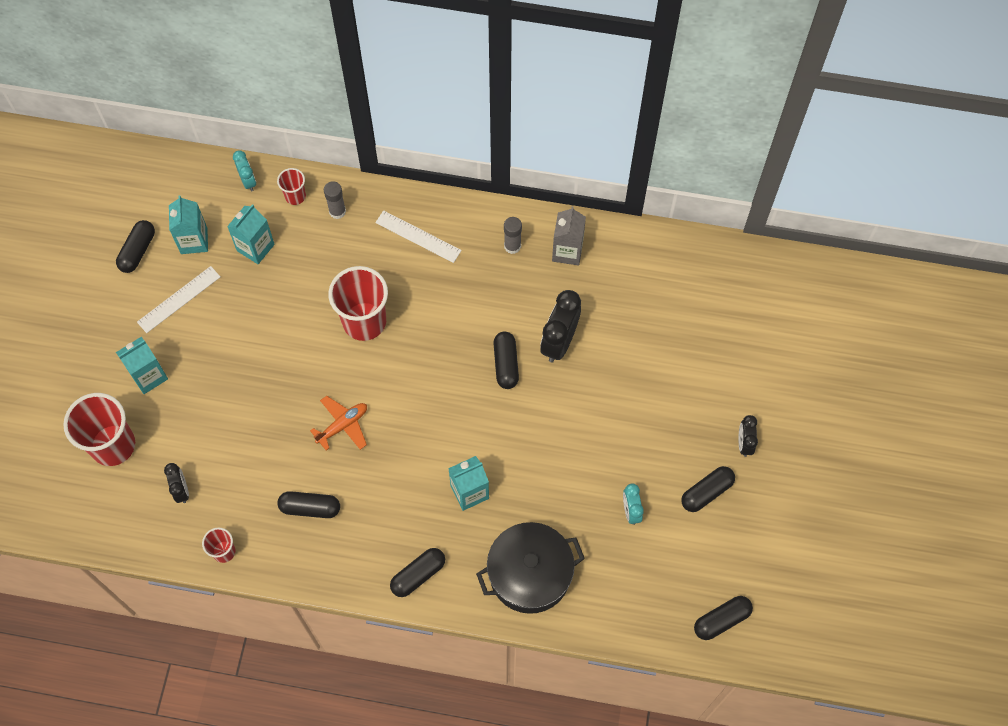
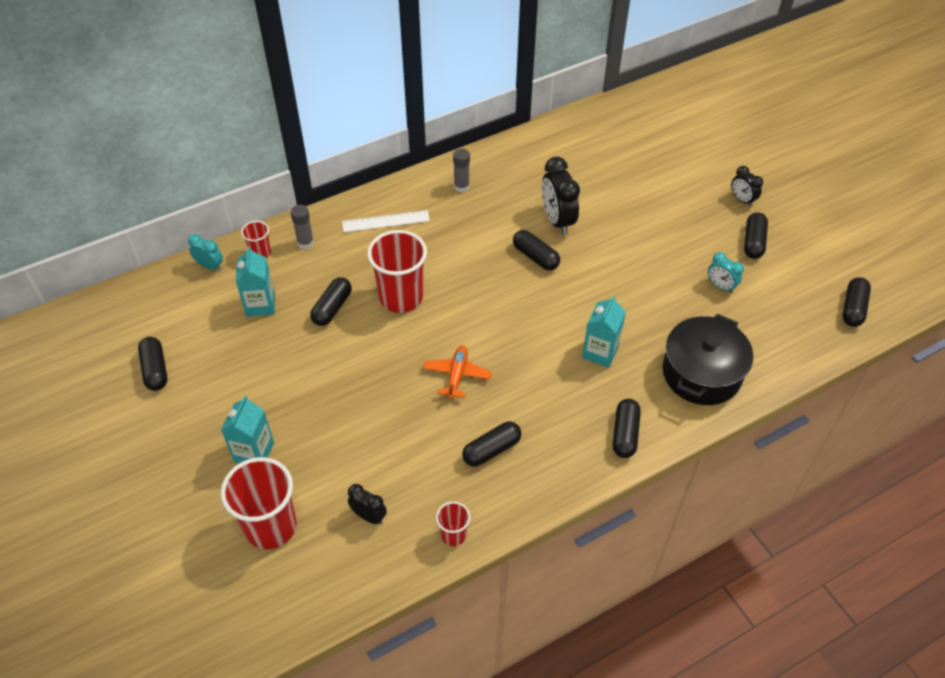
camera: 40 degrees left, 15 degrees down
white ruler [137,266,220,333] -> none
turquoise carton [169,195,208,254] -> none
grey carton [552,206,586,265] -> none
none -> black capsule [310,277,352,326]

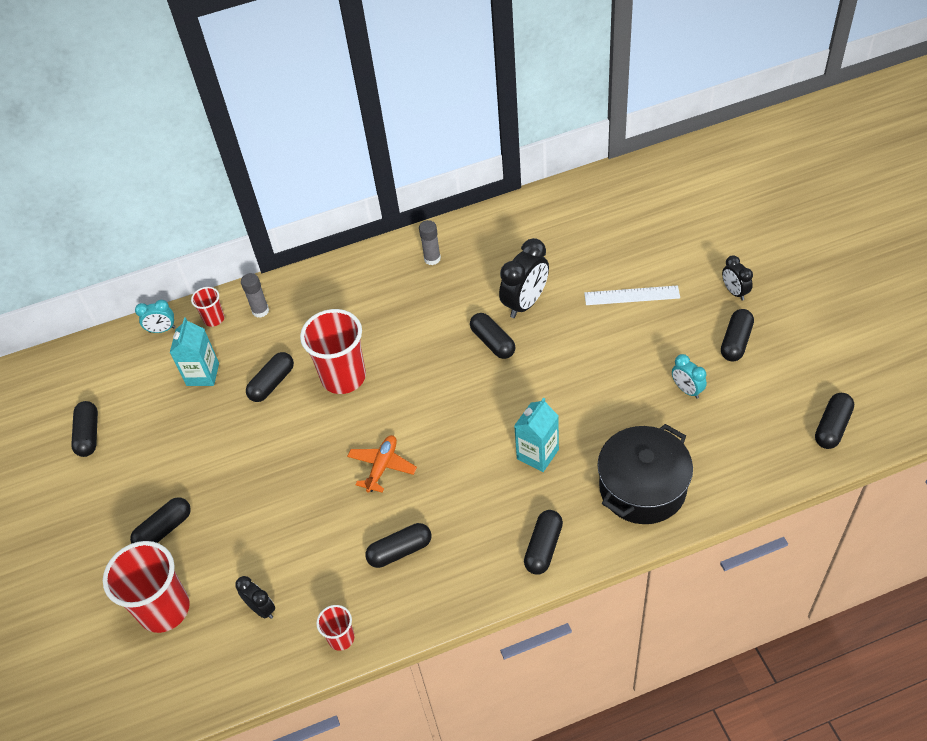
camera: 15 degrees right, 0 degrees up
turquoise clock [188,234,223,271] -> turquoise clock turned 135 degrees clockwise [135,300,176,333]
turquoise carton [221,396,274,463] -> black capsule [130,497,191,544]
white ruler [342,210,430,232] -> white ruler moved to [584,285,680,305]
black clock [542,157,580,235] -> black clock turned 135 degrees counterclockwise [499,238,549,318]

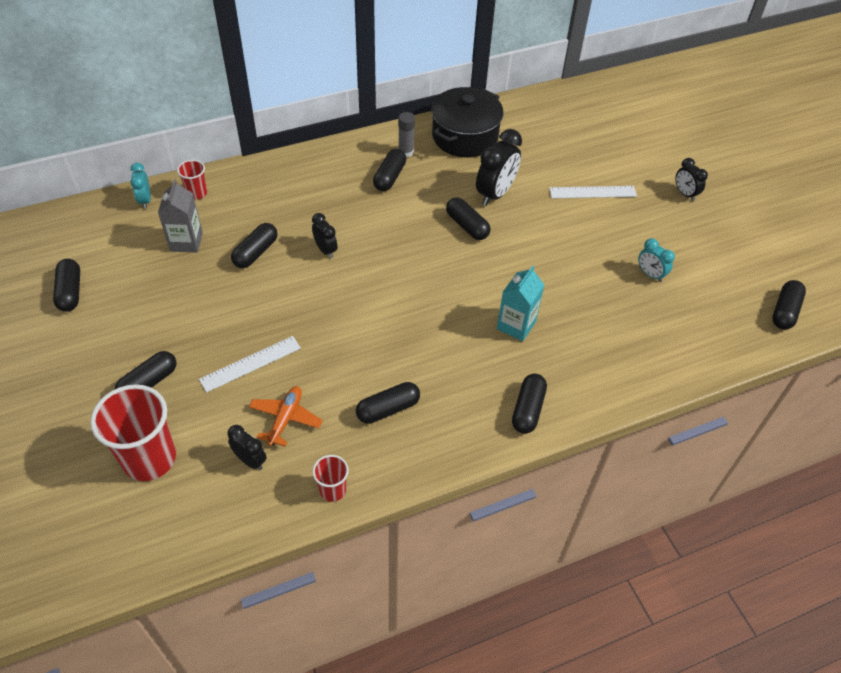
camera: 10 degrees left, 0 degrees up
turquoise clock [135,300,176,333] -> turquoise clock turned 90 degrees clockwise [130,163,151,209]
turquoise carton [170,317,219,386] -> grey carton [158,179,203,252]
grey glue stick [241,273,269,318] -> none
red cup [300,309,366,394] -> black clock [312,213,337,258]
orange plane [347,435,417,493] -> orange plane moved to [249,386,323,446]
black pot [597,424,693,524] -> black pot moved to [431,87,504,157]
black capsule [721,309,754,361] -> black capsule moved to [373,149,406,191]
none -> white ruler [199,336,301,393]

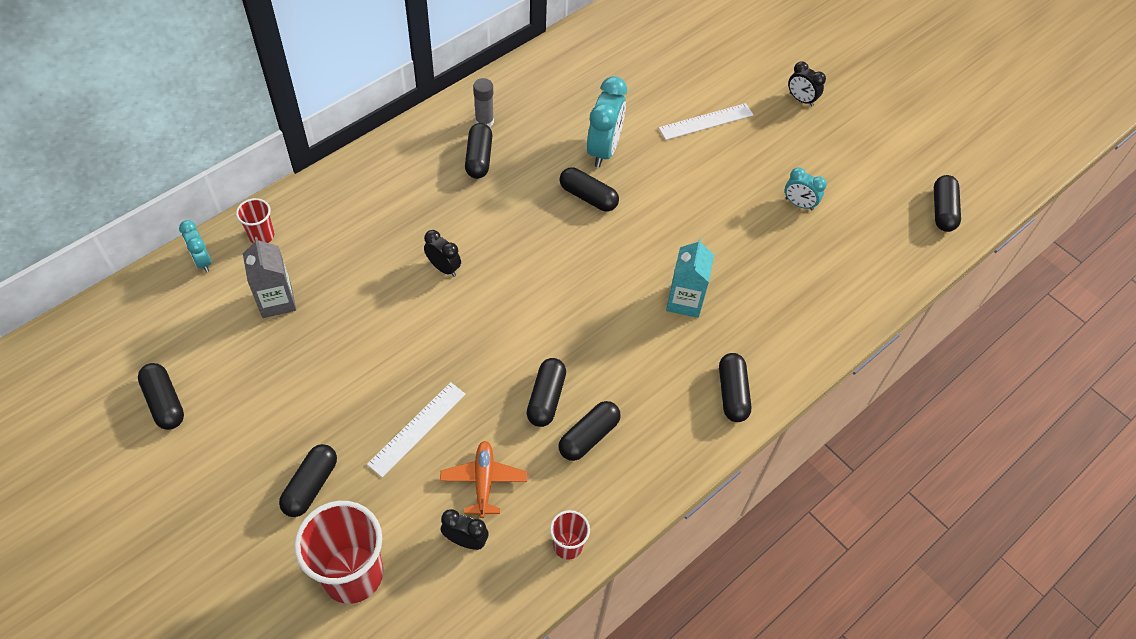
camera: 20 degrees left, 5 degrees up
black capsule [231,223,278,268] -> black capsule moved to [527,358,566,427]
black pot [431,87,504,157] -> none
black clock [476,129,522,206] -> turquoise clock [587,76,627,167]

